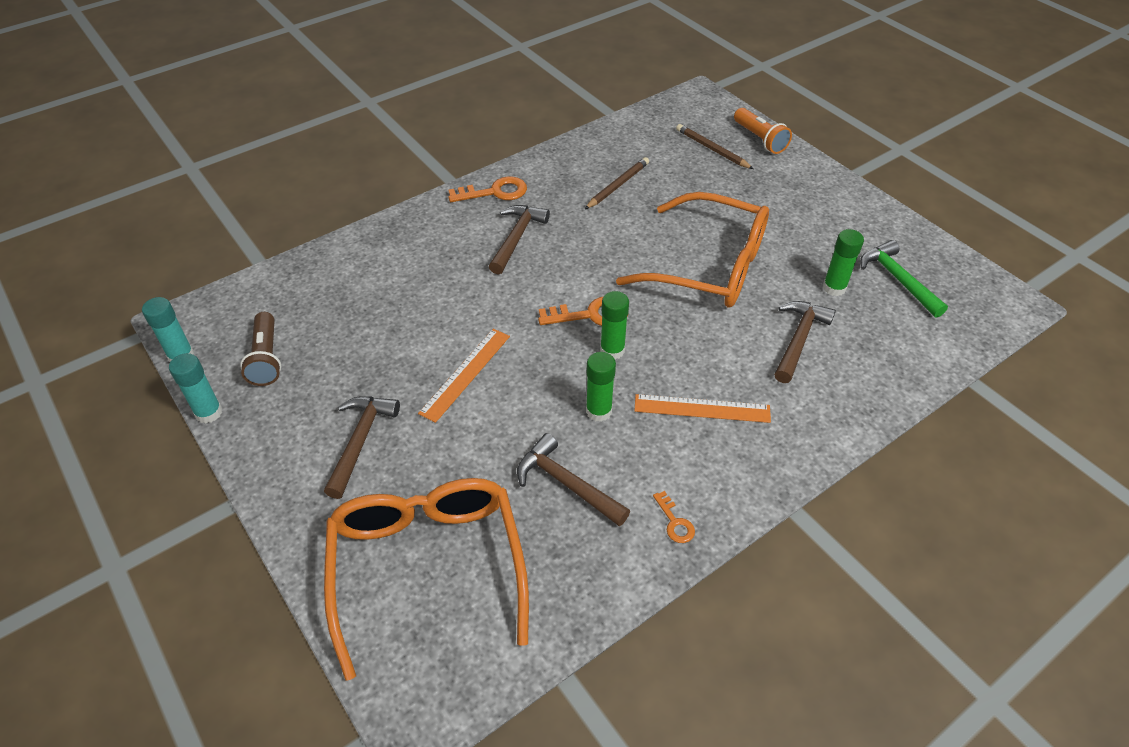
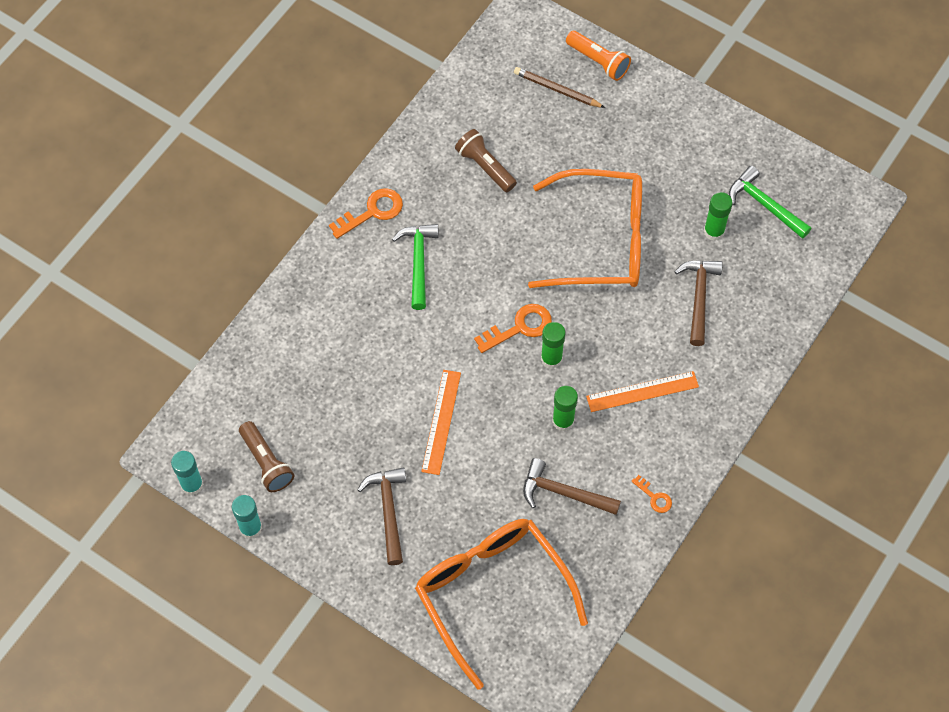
camera: 20 degrees left, 15 degrees up
brown hammer [489,205,550,275] -> green hammer [392,224,438,310]
brown pencil [585,157,649,209] -> brown flashlight [455,129,517,192]

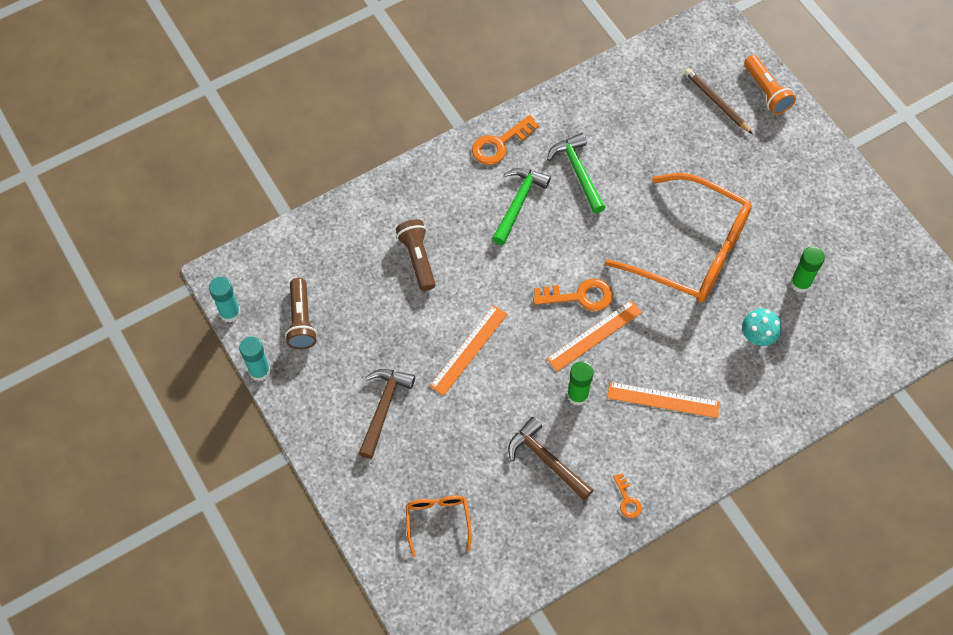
camera: 25 degrees right, 0 degrees up
orange key [329,188,403,239] -> orange key turned 150 degrees clockwise [472,115,539,165]
orange glasses [415,519,588,690] -> orange glasses [406,496,471,557], size x0.45
brown flashlight [455,129,517,192] -> brown flashlight moved to [396,219,435,291]
green glue stick [541,322,566,369] -> orange ruler [546,300,642,372]
brown hammer [674,260,723,346] -> turquoise mushroom [742,308,781,346]
green hammer [729,166,811,239] -> green hammer moved to [547,133,606,214]

